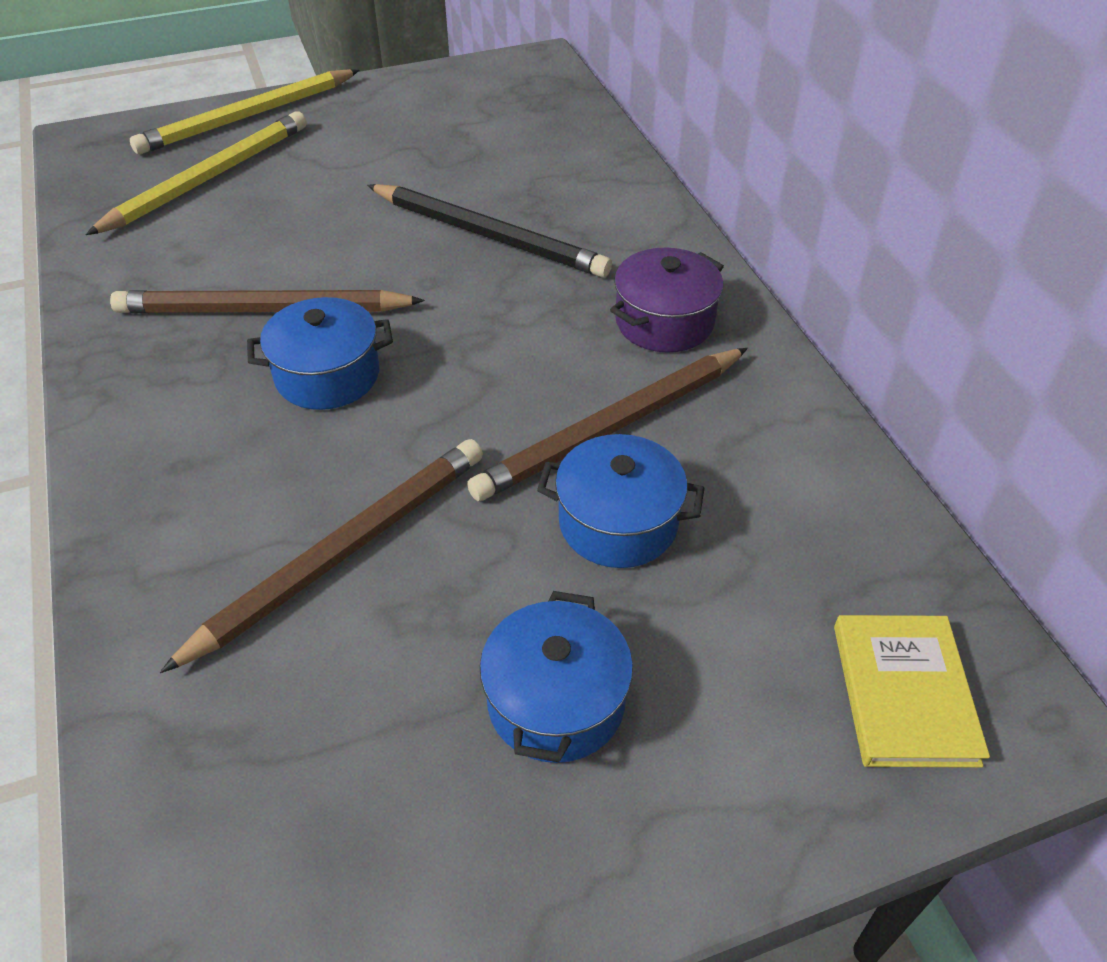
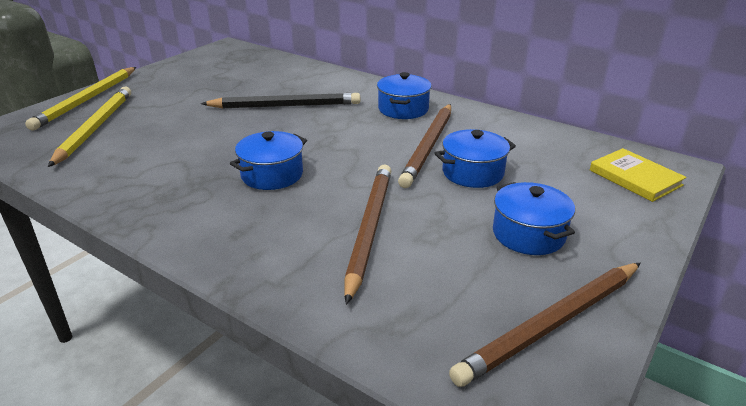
camera: 35 degrees left, 15 degrees down
brown pencil [110,290,425,313] -> brown pencil moved to [449,263,640,387]
purple pot [610,248,724,353] -> blue pot [377,72,432,119]

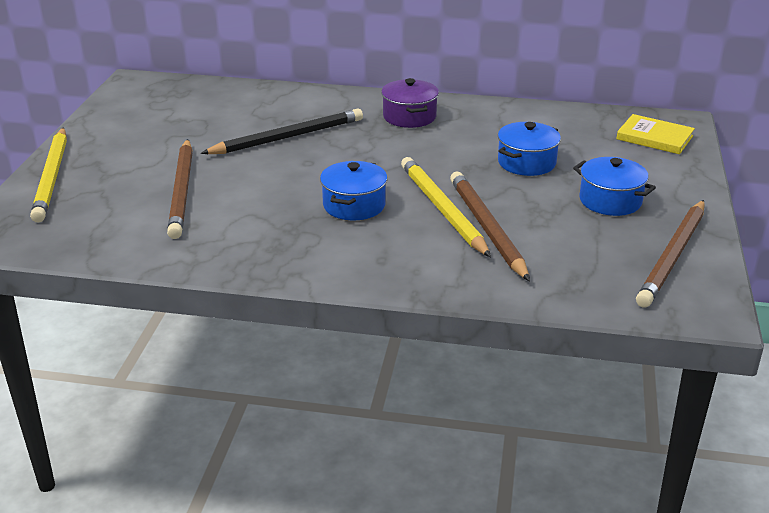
camera: 25 degrees left, 0 degrees up
yellow pencil [48,86,131,167] -> yellow pencil moved to [401,157,491,257]
blue pot [377,72,432,119] -> purple pot [381,78,439,128]
brown pencil [398,104,451,188] -> brown pencil moved to [167,139,193,239]

